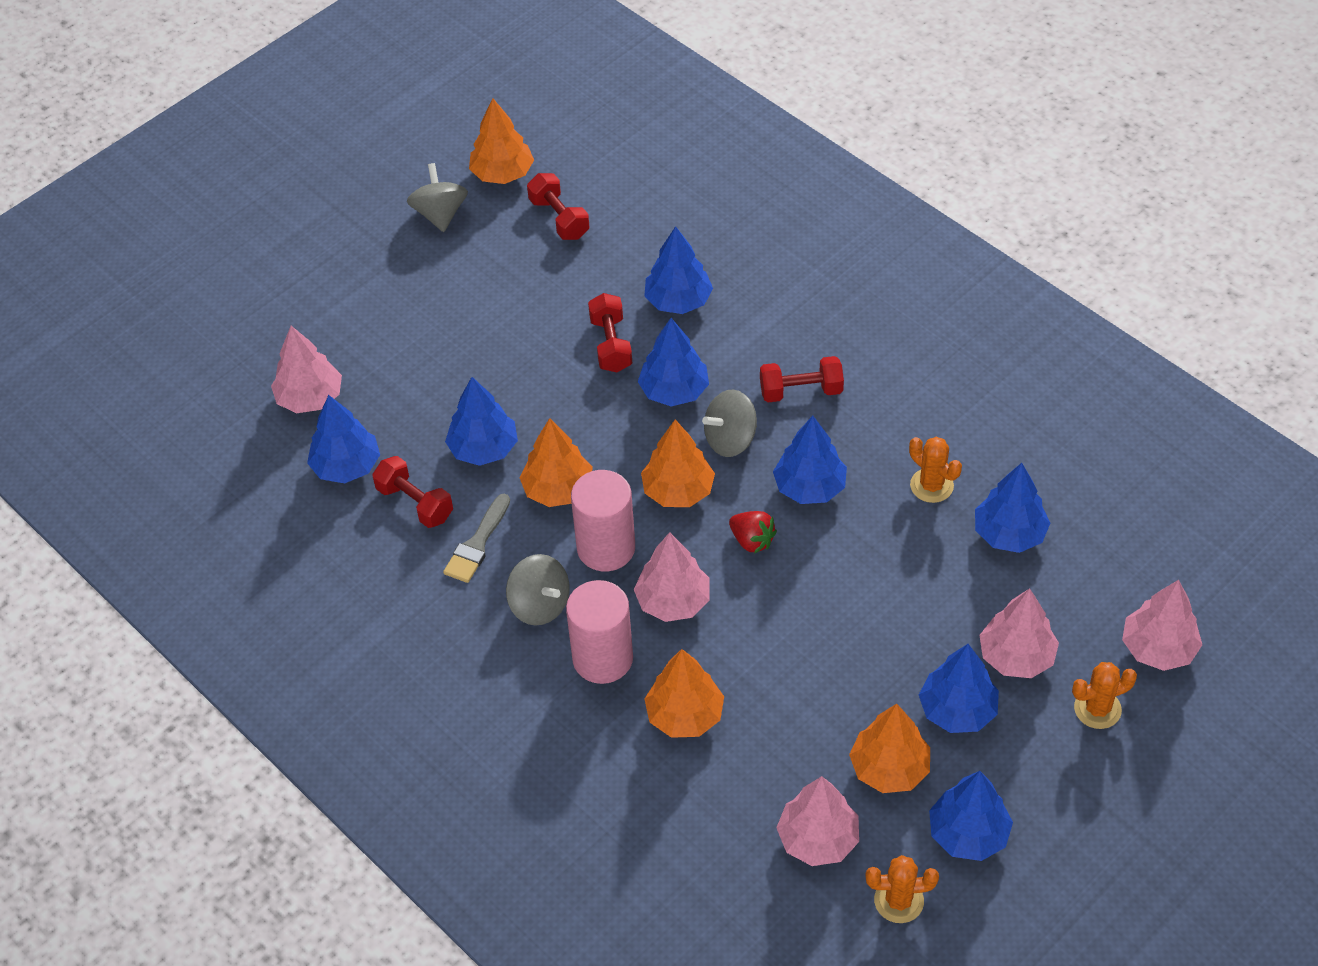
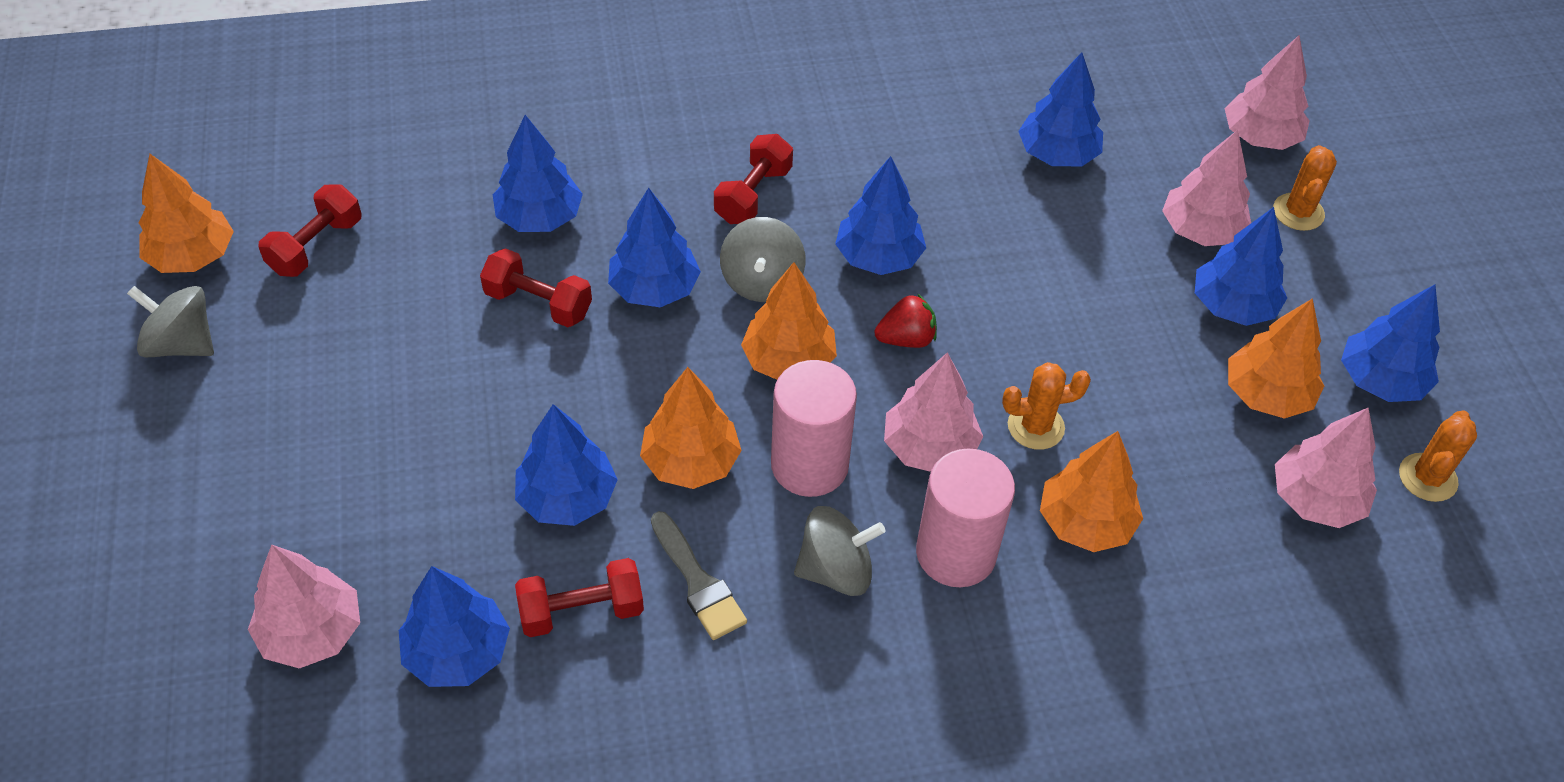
camera: 60 degrees left, 0 degrees up
red dumbbell [527,173,589,240] -> red dumbbell turned 60 degrees counterclockwise [258,185,362,277]
orange cactus [909,437,962,503] -> orange cactus moved to [1002,362,1091,450]

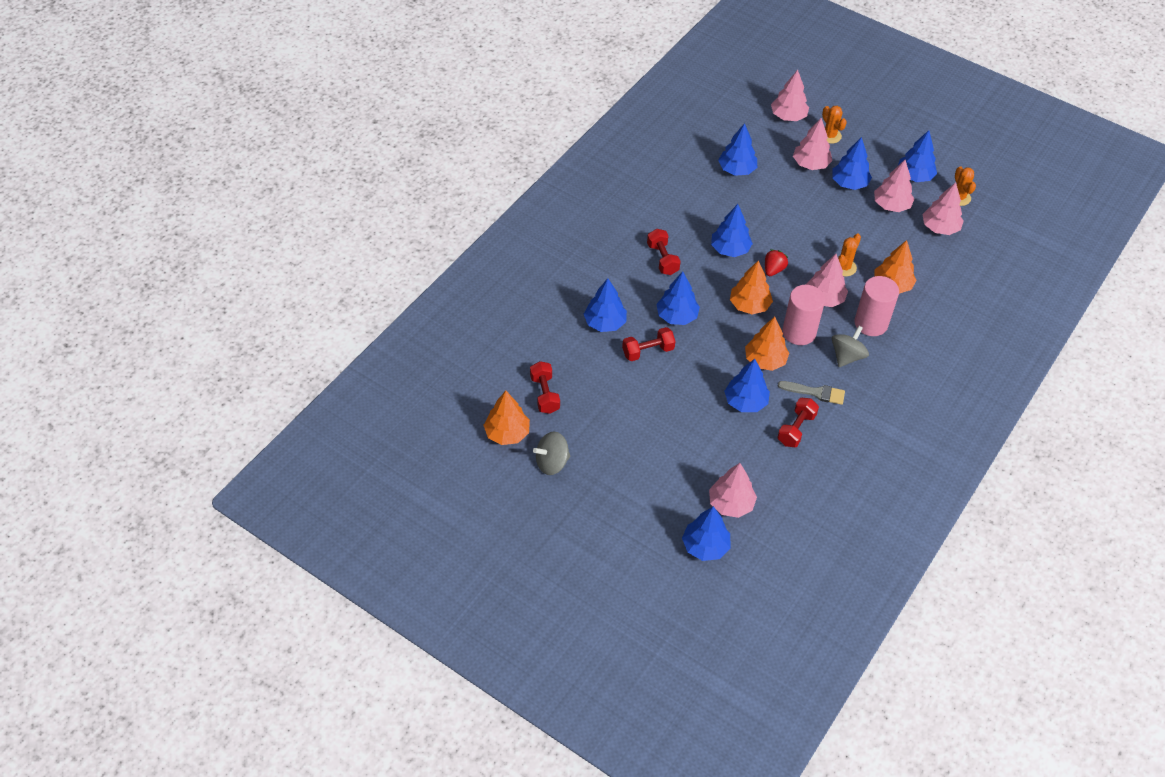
camera: 45 degrees left, 0 degrees up
blue tree [399,566,510,687] -> blue tree moved to [682,506,731,561]
grey spinning top [720,217,806,302] -> none
orange tree [1228,298,1324,418] -> pink tree [874,160,914,212]

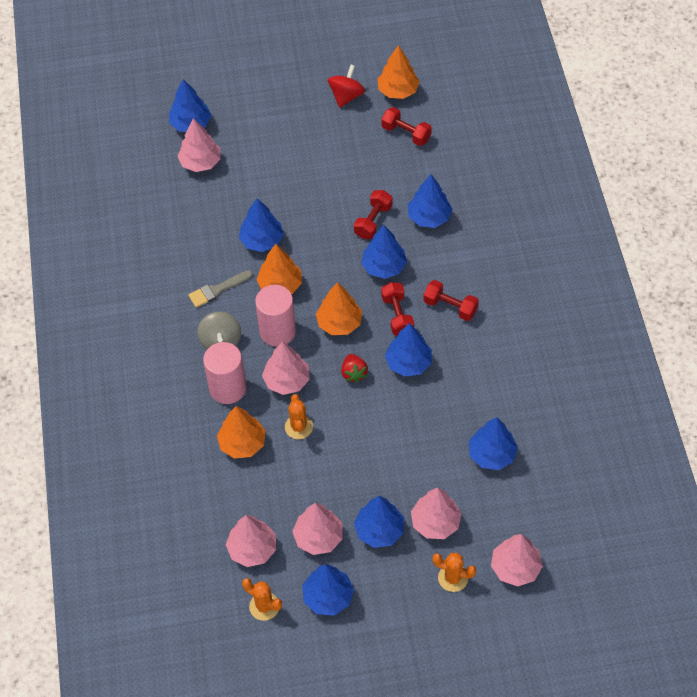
camera: 140 degrees right, 5 degrees up
grey spinning top [533,432,570,475] -> red spinning top [328,65,365,108]
red dumbbell [777,398,819,447] -> red dumbbell moved to [381,282,414,335]

